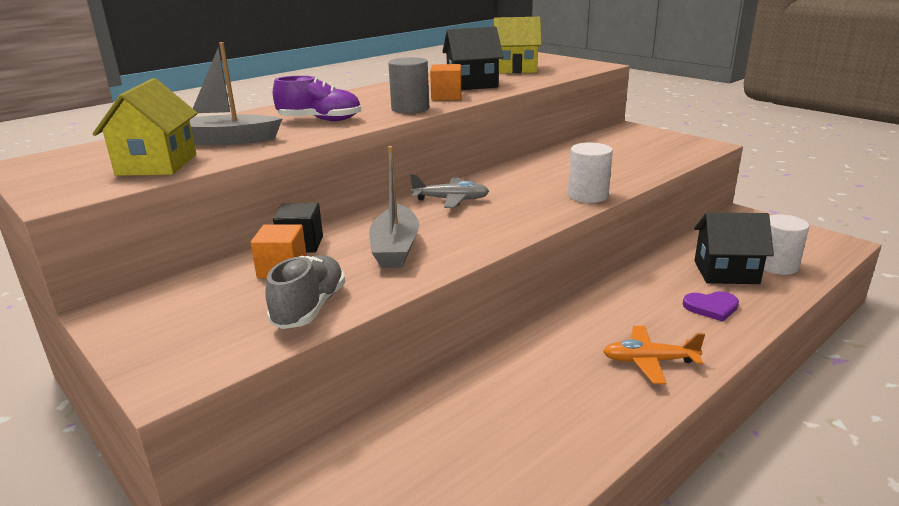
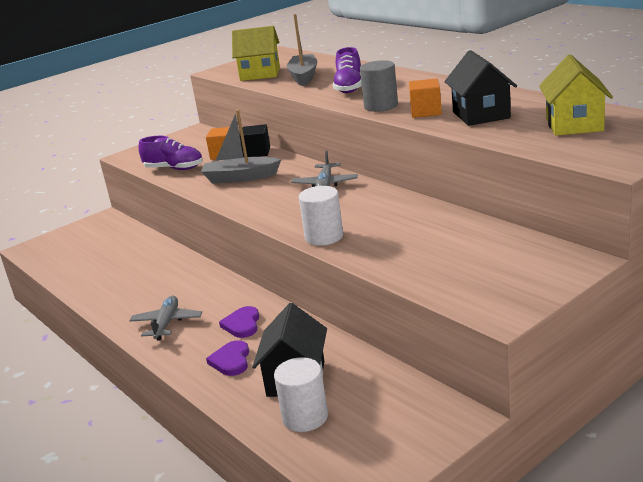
camera: 95 degrees right, 0 degrees up
grey shoe [265,255,345,329] -> purple shoe [138,136,203,170]
orange plane [603,326,705,384] -> grey plane [129,296,202,341]
none -> purple heart [219,306,259,338]

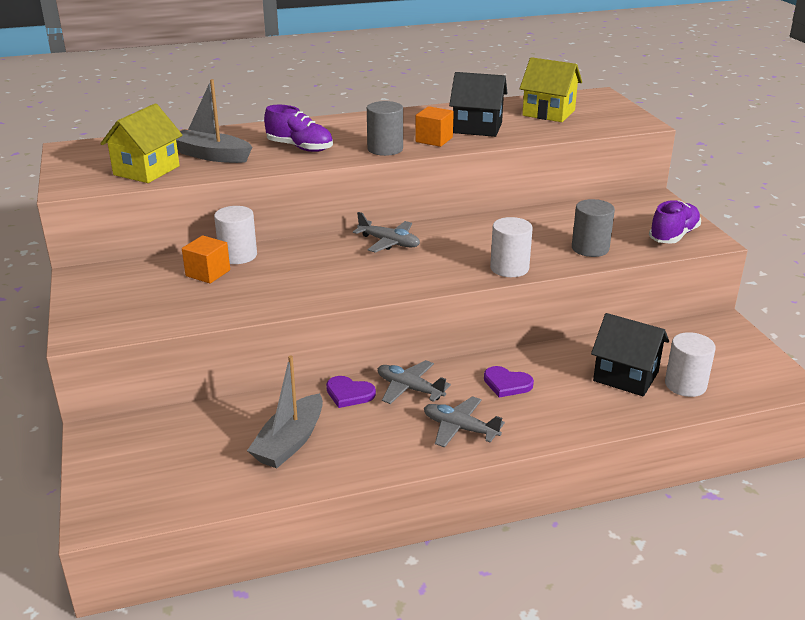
camera: 70 degrees left, 5 degrees up
purple shoe [138,136,203,170] -> purple shoe moved to [649,200,701,244]
grey boat [201,110,281,183] -> grey boat moved to [247,355,323,468]
purple heart [206,340,249,376] -> purple heart moved to [326,376,376,408]
black cube [240,124,270,157] -> white cylinder [214,206,257,264]
none -> grey plane [378,360,451,404]
none -> grey cylinder [572,199,615,257]

